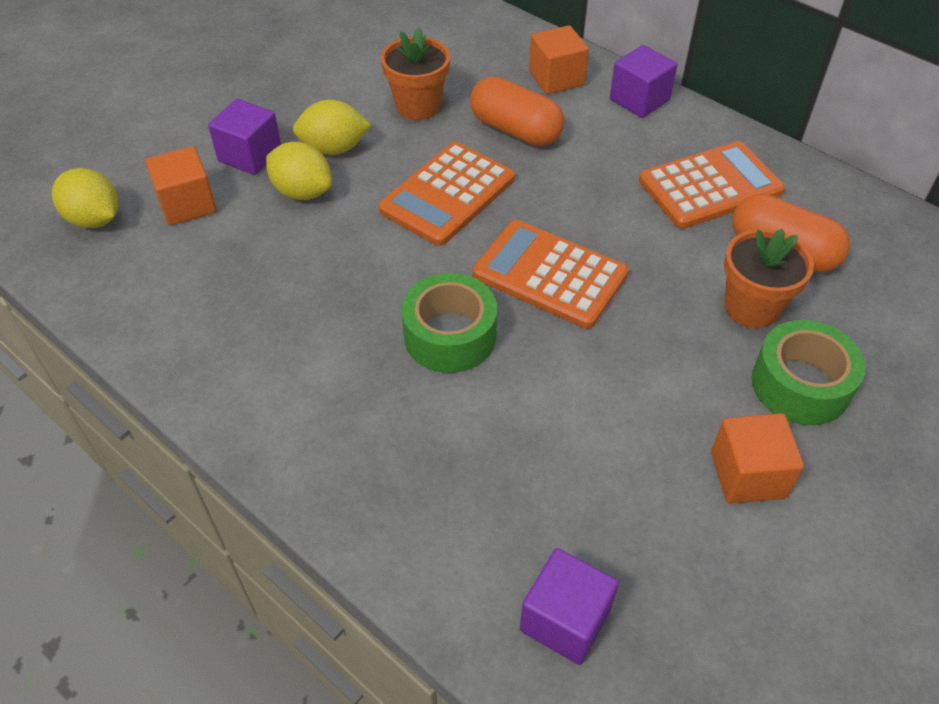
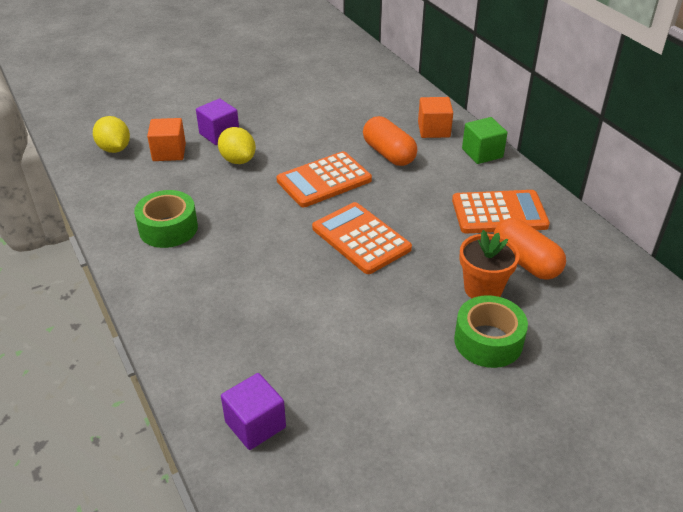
camera: 20 degrees right, 10 degrees down
yellow lemon [293,100,371,155] -> none
orange flower pot [381,27,450,120] -> none
green tape [401,273,497,373] -> green tape moved to [134,190,198,248]
purple cube [610,45,677,118] -> green cube [462,117,507,164]
orange cube [711,413,804,504] -> none

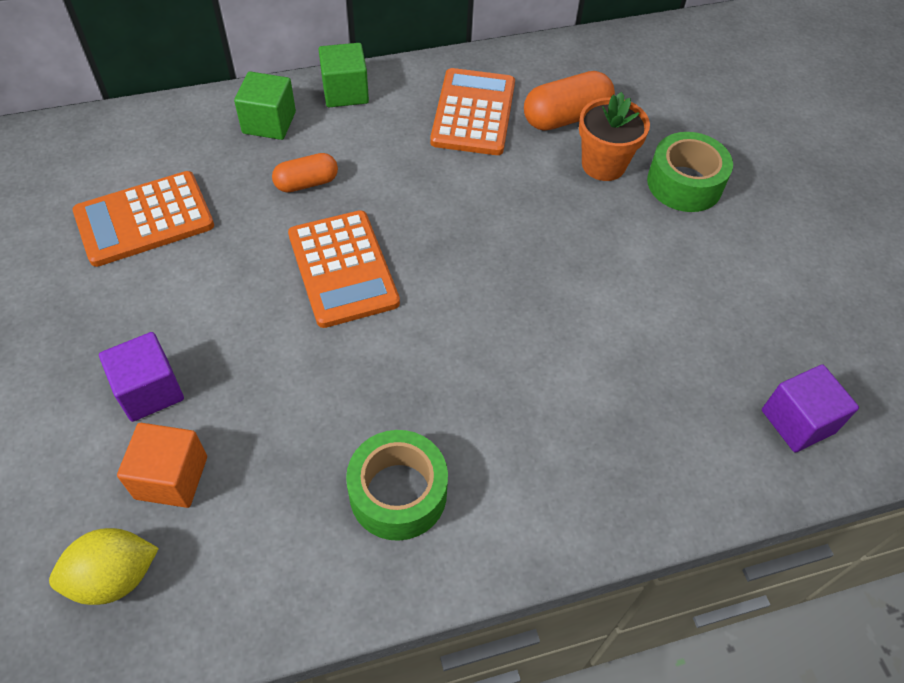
camera: 80 degrees left, 15 degrees up
yellow lemon [218,127,256,164] -> none
orange calculator [312,202,412,274] -> orange calculator moved to [73,171,214,267]
orange capsule [363,116,417,166] -> orange capsule [272,153,338,192], size x0.64
orange cube [418,97,453,138] -> green cube [234,71,296,140]

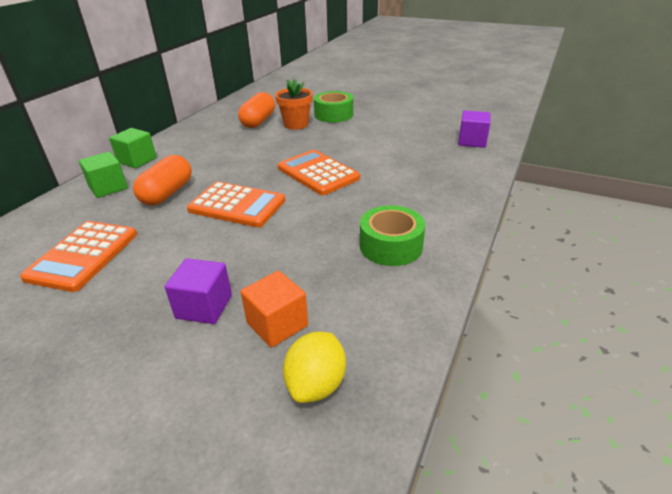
camera: 45 degrees left, 20 degrees down
orange capsule [272,153,338,192] -> orange capsule [133,155,192,205], size x1.56
orange calculator [430,68,515,155] -> orange calculator moved to [278,150,360,195]

